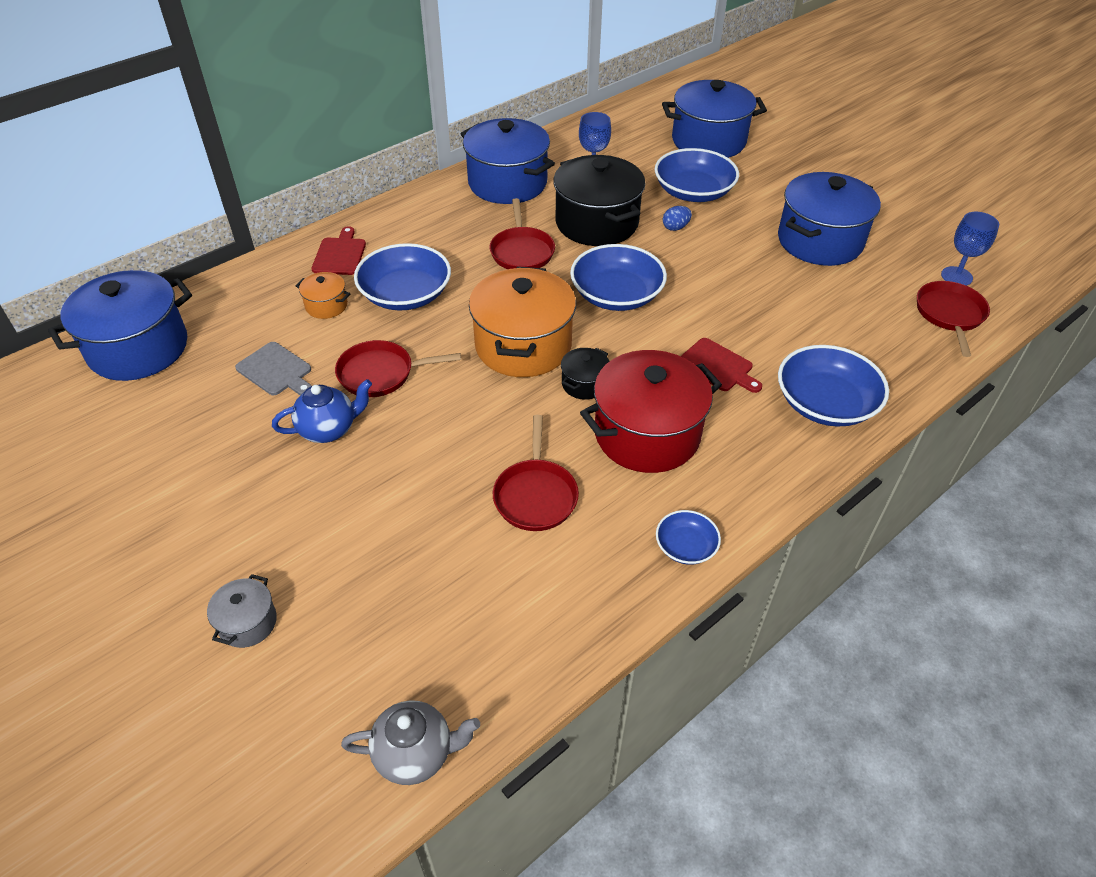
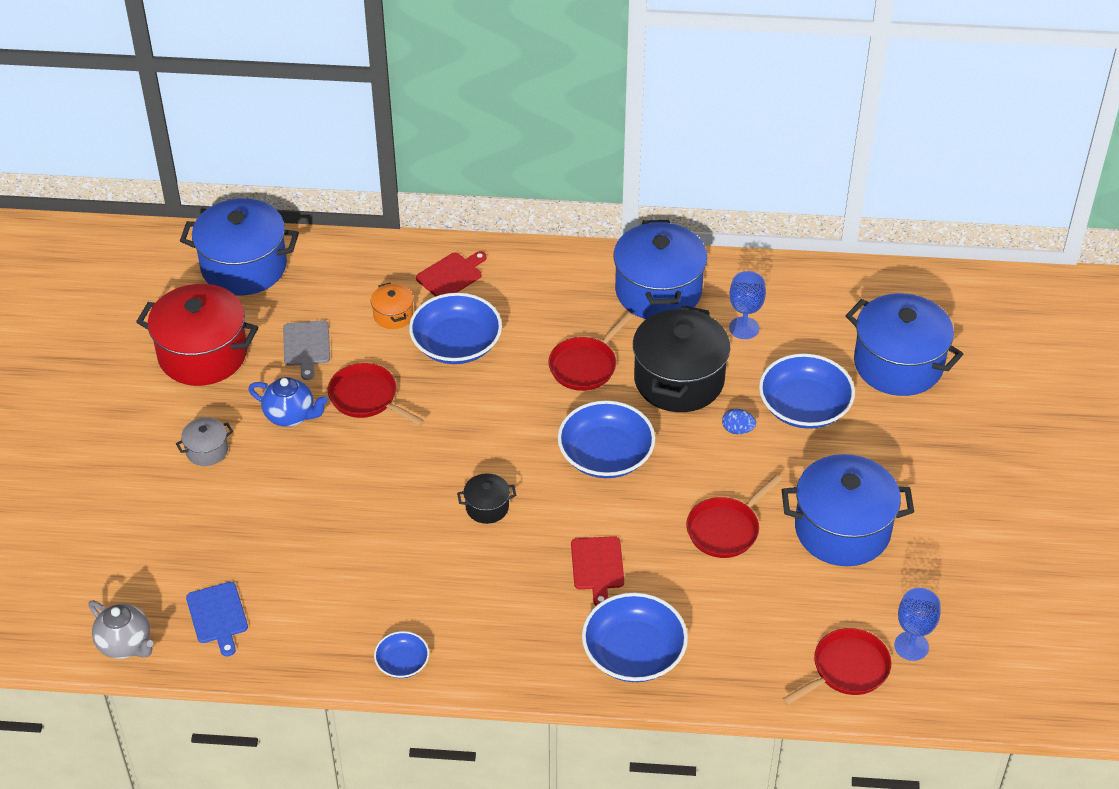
camera: 45 degrees right, 0 degrees up
grey pot [207,574,277,648] -> grey pot moved to [176,417,233,466]
orange pot [469,266,576,377] -> none
red pan [493,415,579,531] -> red pan moved to [686,475,782,558]
red pot [580,350,722,473] -> red pot moved to [136,284,258,386]
none -> blue cutting board [186,582,248,657]

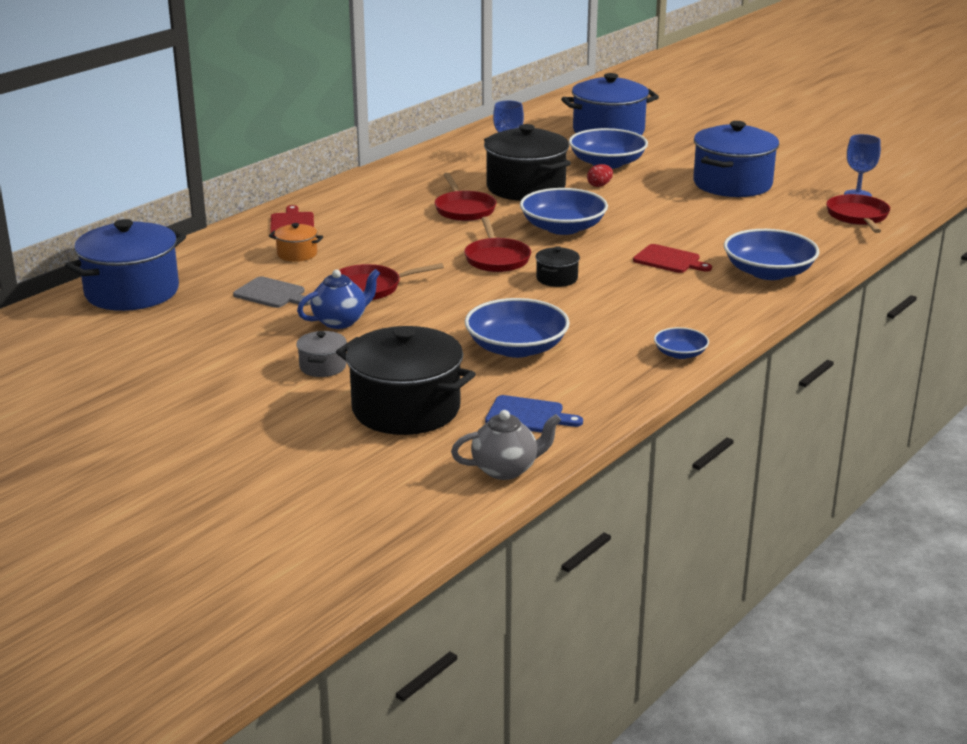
camera: 55 degrees left, 20 degrees down
red pot [136,284,258,386] -> none
blue bowl [409,293,502,364] -> blue bowl moved to [465,298,570,358]
blue pot [613,220,707,319] -> none
red pan [686,475,782,558] -> red pan moved to [464,217,531,272]
blue egg [722,409,756,434] -> red egg [587,164,613,187]
none -> black pot [336,326,476,435]

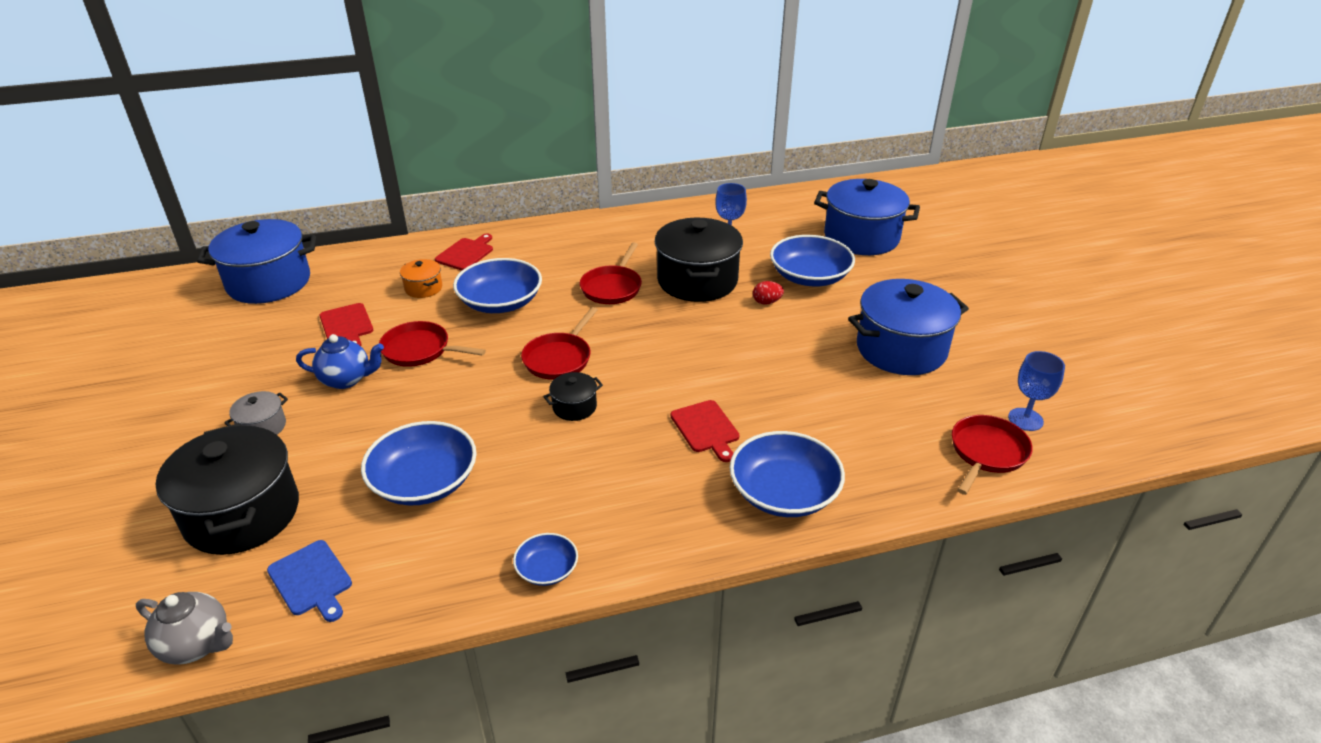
camera: 35 degrees right, 10 degrees up
grey cutting board [233,276,311,308] -> red cutting board [320,303,373,346]
blue bowl [520,188,608,235] -> blue bowl moved to [453,258,542,313]

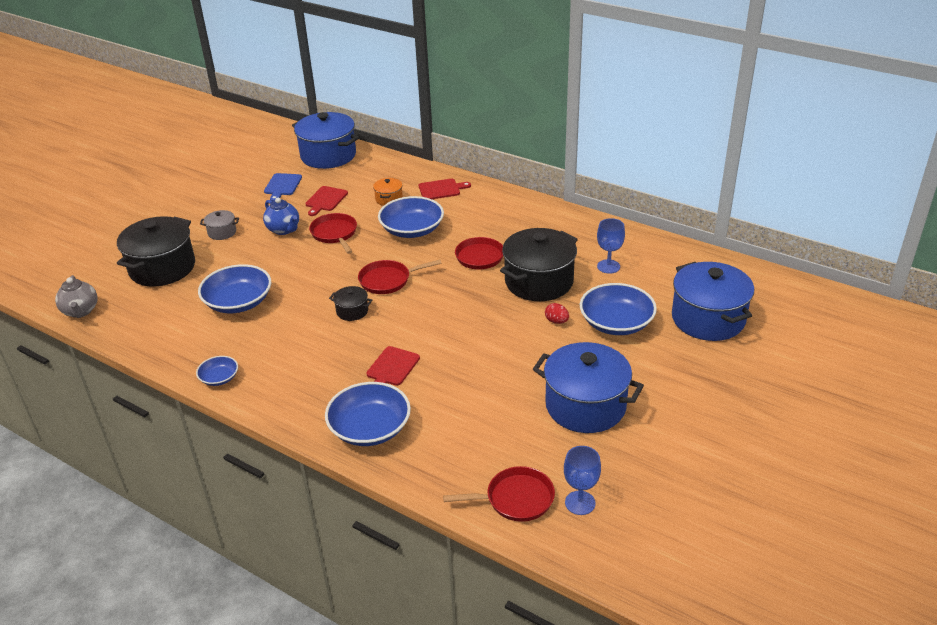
camera: 50 degrees right, 0 degrees up
blue cutting board [267,540,352,622] -> blue cutting board moved to [264,173,302,201]

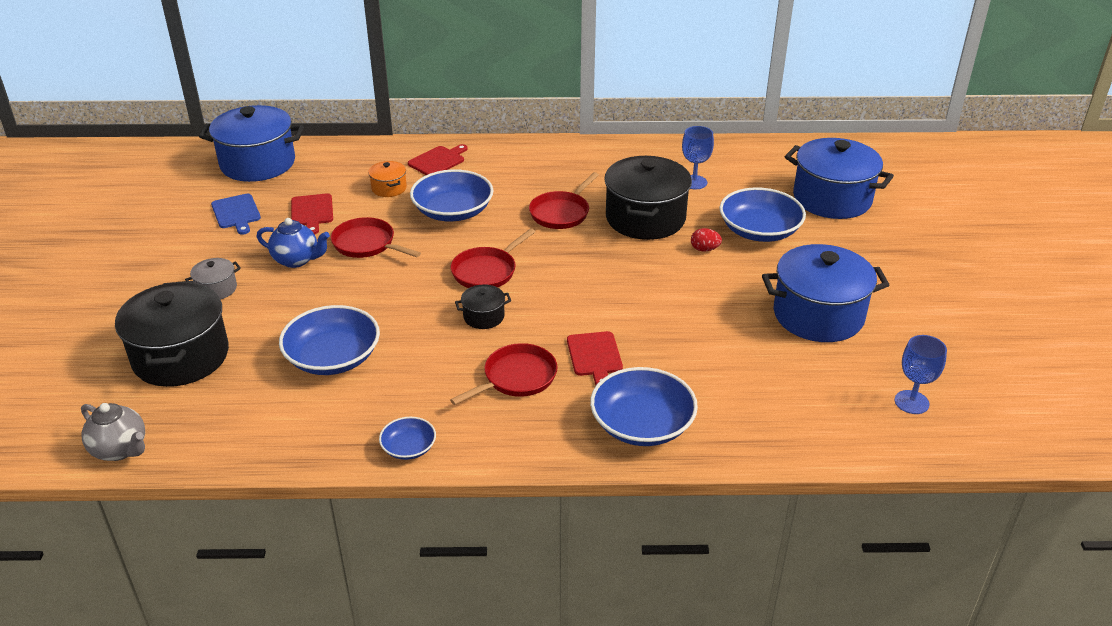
camera: 35 degrees left, 0 degrees up
red pan [443,466,555,522] -> red pan moved to [450,343,558,405]

